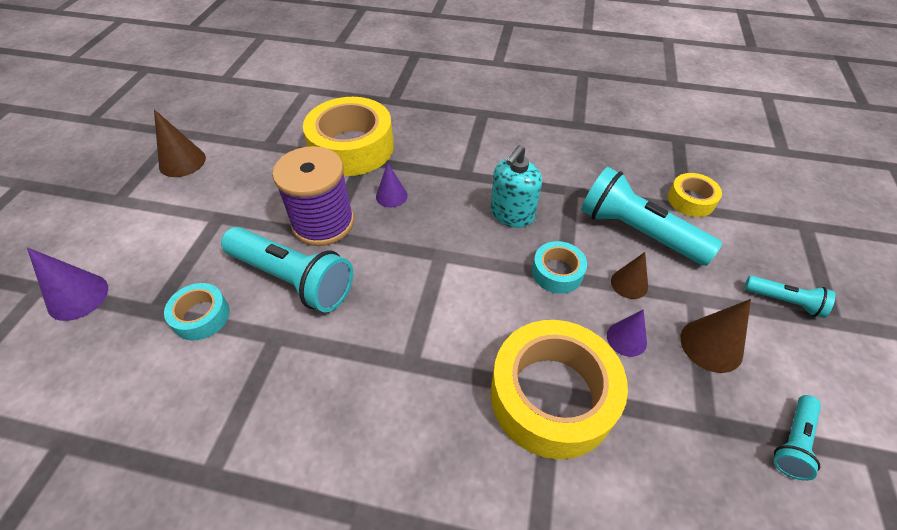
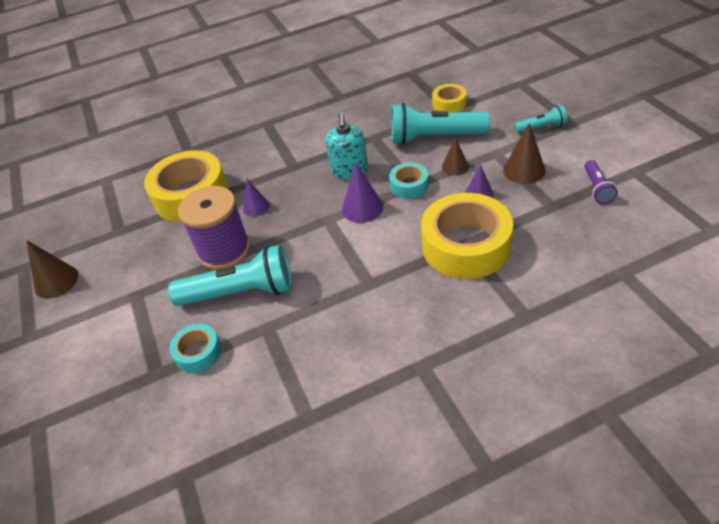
camera: 30 degrees left, 5 degrees down
purple cone [27,247,108,321] -> purple cone moved to [342,163,383,223]
turquoise flashlight [774,395,821,481] -> purple flashlight [584,160,618,204]

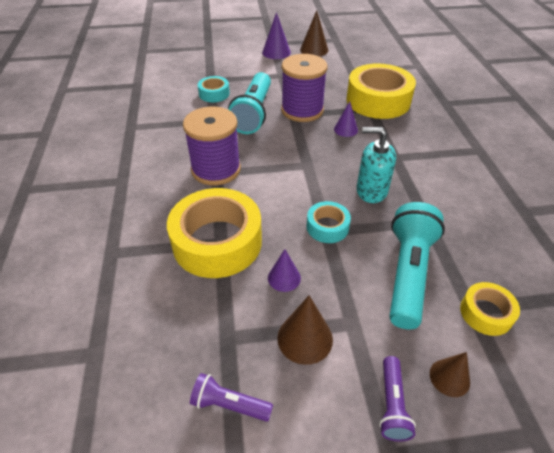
camera: 100 degrees right, 0 degrees up
purple cone [342,163,383,223] -> purple cone moved to [262,12,291,59]
brown cone [442,137,469,176] -> brown cone moved to [430,352,470,397]
turquoise flashlight [515,105,567,133] -> purple flashlight [379,356,416,442]
none -> purple spool [183,107,241,185]

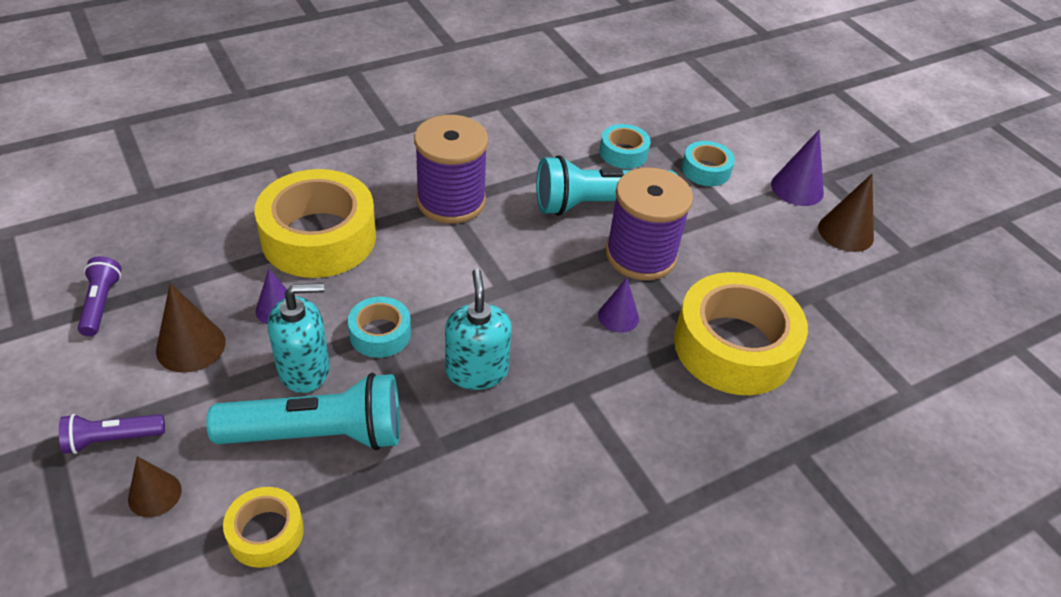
camera: 65 degrees right, 0 degrees up
none -> turquoise soap dispenser [268,283,330,393]
none -> turquoise tape [682,141,735,186]

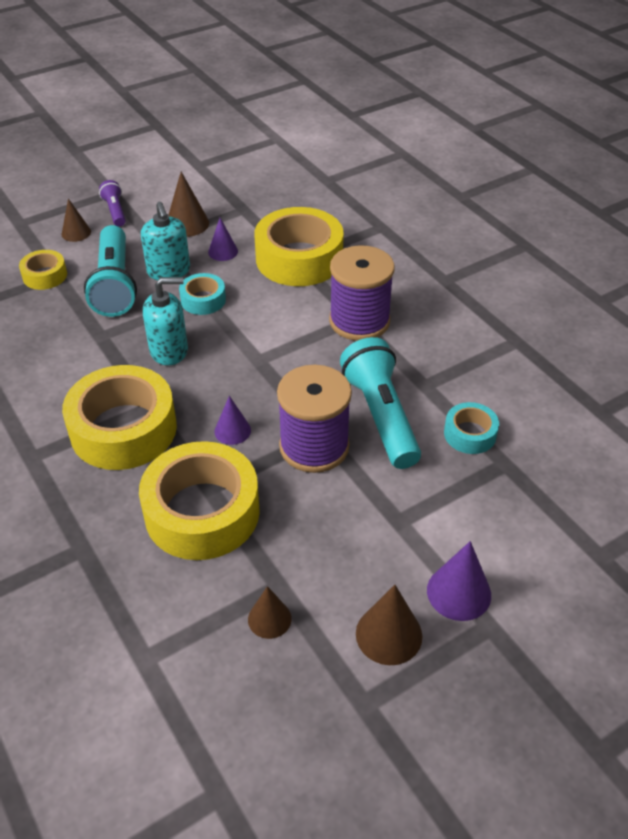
camera: 90 degrees right, 0 degrees up
purple flashlight [78,256,122,336] -> none
turquoise tape [682,141,735,186] -> none
none -> yellow tape [62,365,177,470]
none -> brown cone [248,586,292,639]

